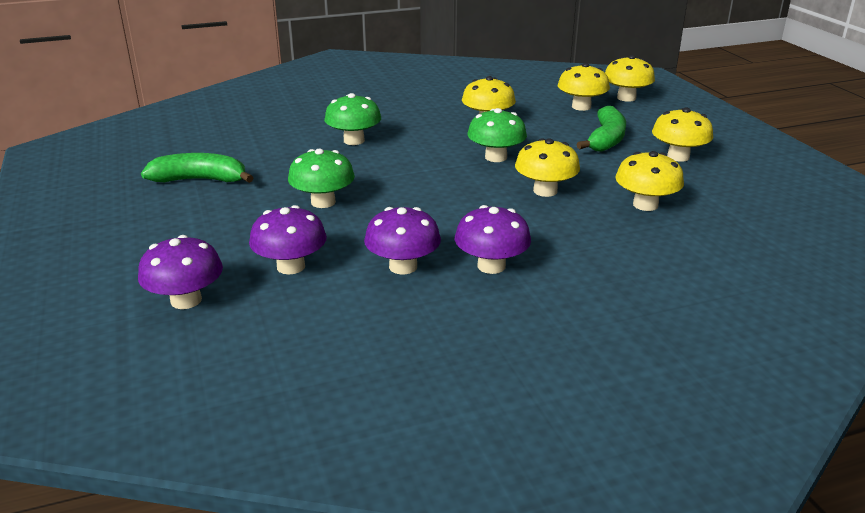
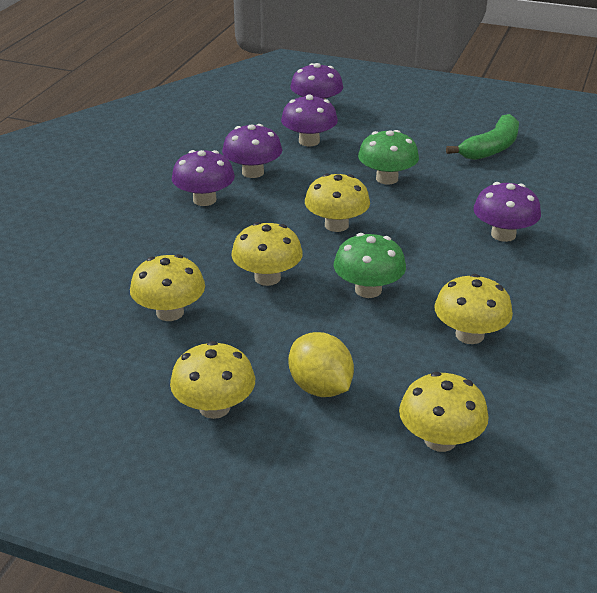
camera: 130 degrees right, 5 degrees up
green mushroom [324,93,381,145] -> purple mushroom [473,182,541,242]
green banana [577,106,626,152] -> yellow lemon [289,332,354,397]
yellow mushroom [605,55,655,102] -> yellow mushroom moved to [305,173,370,232]

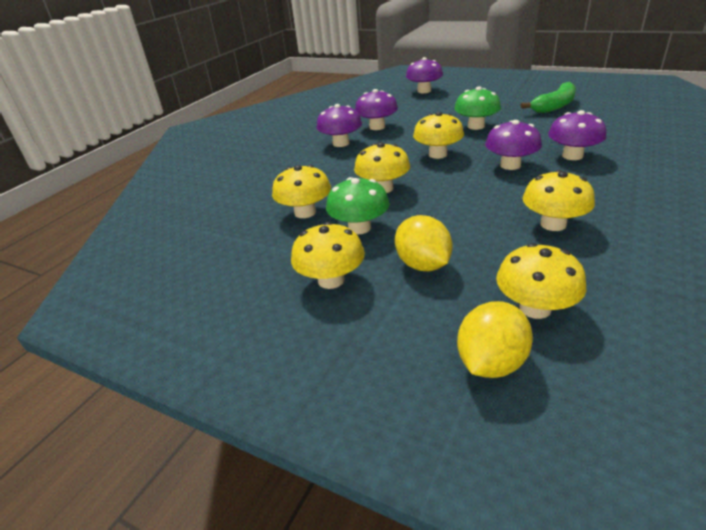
camera: 10 degrees right, 0 degrees up
purple mushroom [281,94,338,146] -> purple mushroom moved to [485,120,542,170]
green mushroom [334,233,406,298] -> green mushroom moved to [326,177,389,234]
none -> yellow lemon [457,301,533,378]

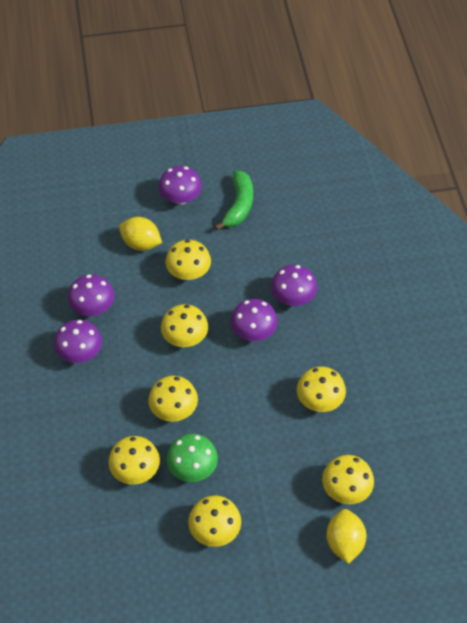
camera: 40 degrees left, 20 degrees up
yellow lemon [395,215,453,271] -> yellow lemon moved to [119,217,162,251]
purple mushroom [406,57,443,93] -> purple mushroom moved to [159,166,202,204]
green mushroom [454,86,501,130] -> yellow mushroom [165,239,211,280]

